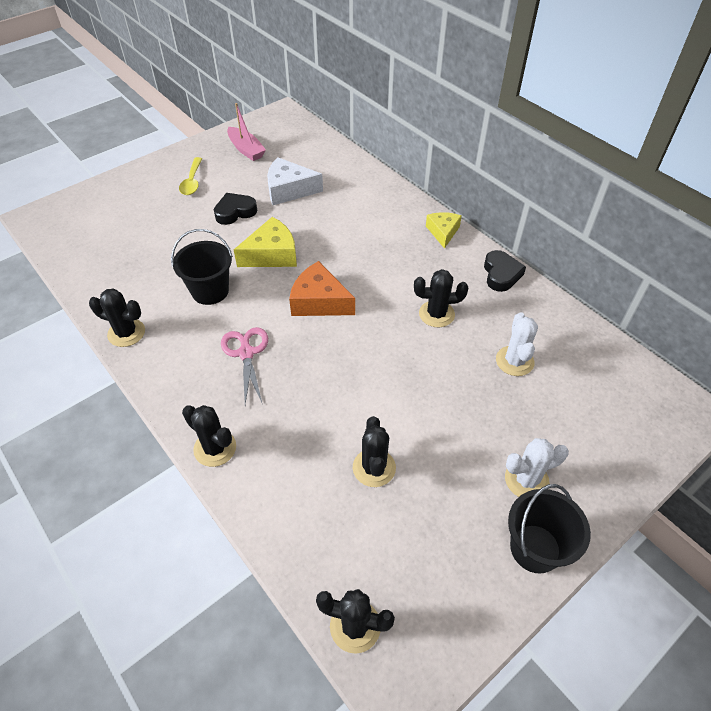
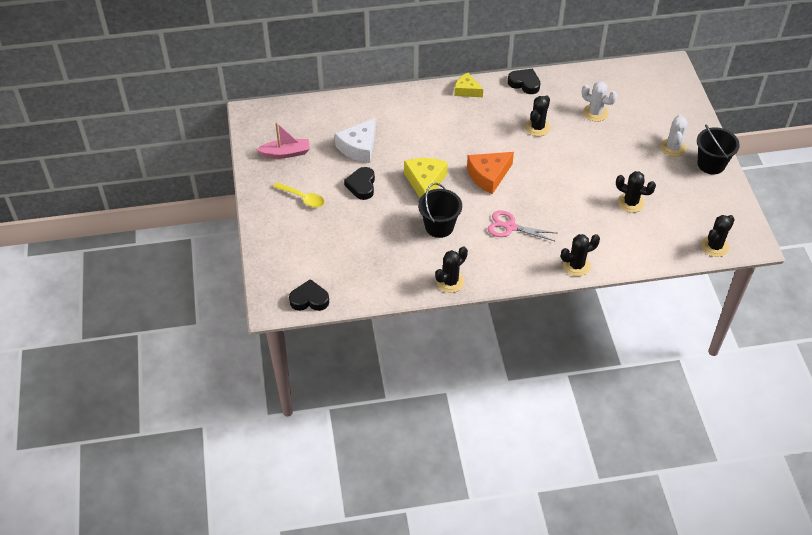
camera: 60 degrees left, 0 degrees up
none -> black heart [289,279,329,311]

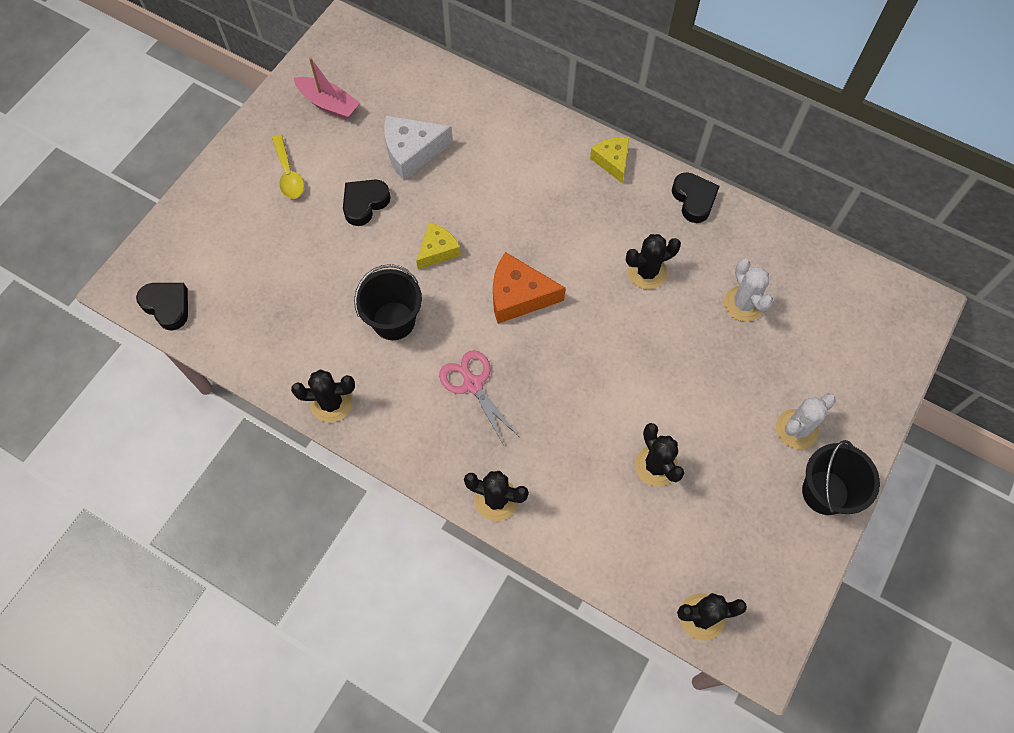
camera: 40 degrees right, 15 degrees up
yellow cheese [404,158,448,198] -> yellow cheese [416,222,461,269], size x0.65

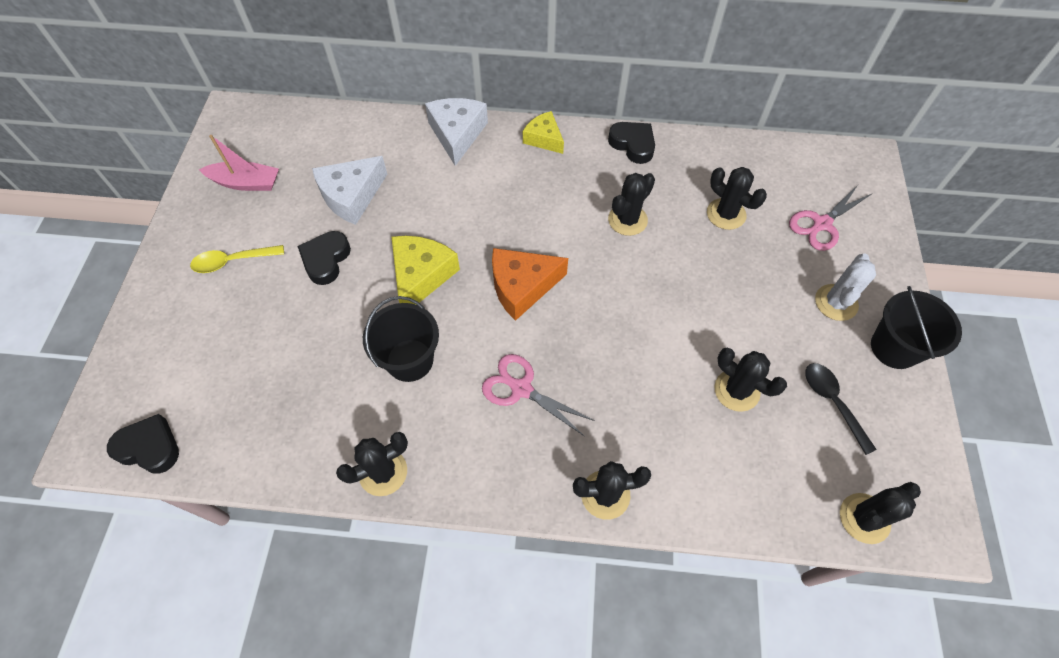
camera: 25 degrees left, 5 degrees down
yellow spoon [272,134,304,199] -> yellow spoon turned 120 degrees clockwise [190,245,284,273]
yellow cheese [416,222,461,269] -> yellow cheese [392,236,460,305], size x1.54
white cactus [724,258,773,322] -> black cactus [707,167,767,230]
none -> white cheese [425,98,488,166]
none -> pink scissors [789,185,873,251]
none -> black spoon [805,363,877,455]

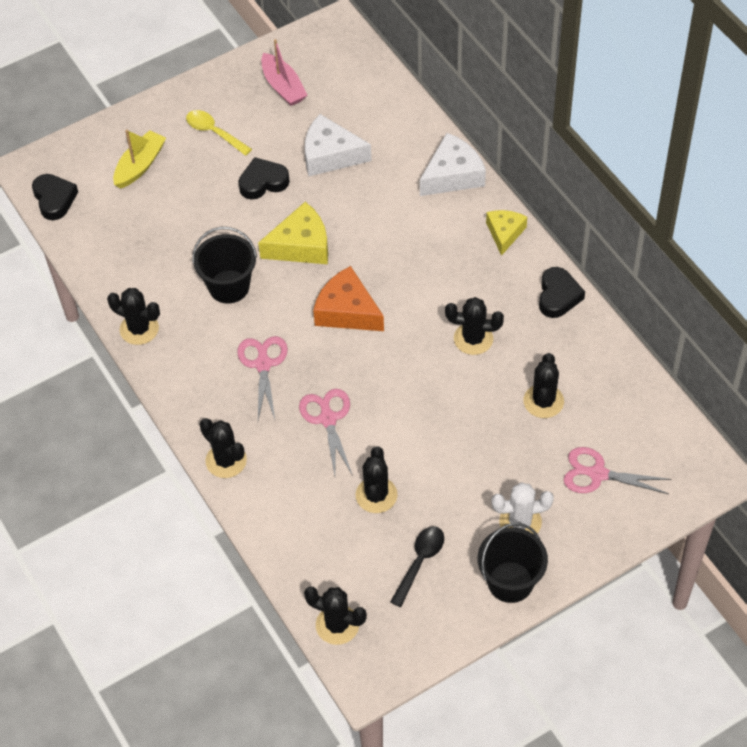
camera: 55 degrees right, 5 degrees down
none -> yellow boat [113,130,166,189]
none -> pink scissors [299,389,353,476]

